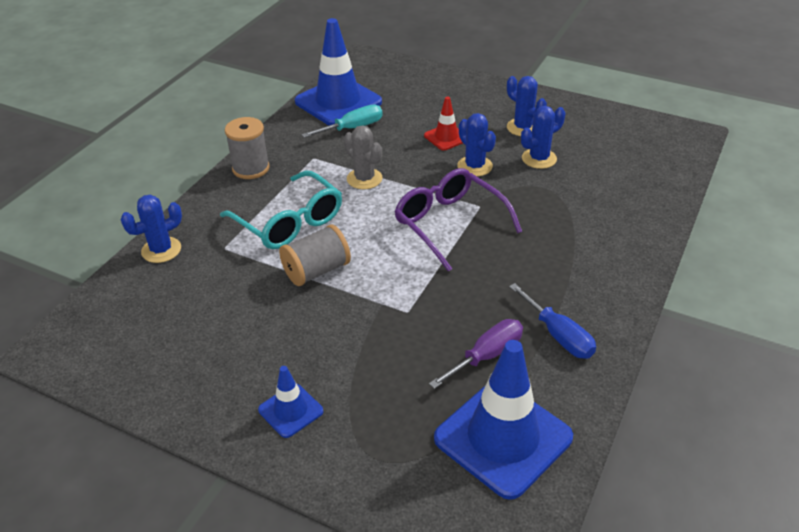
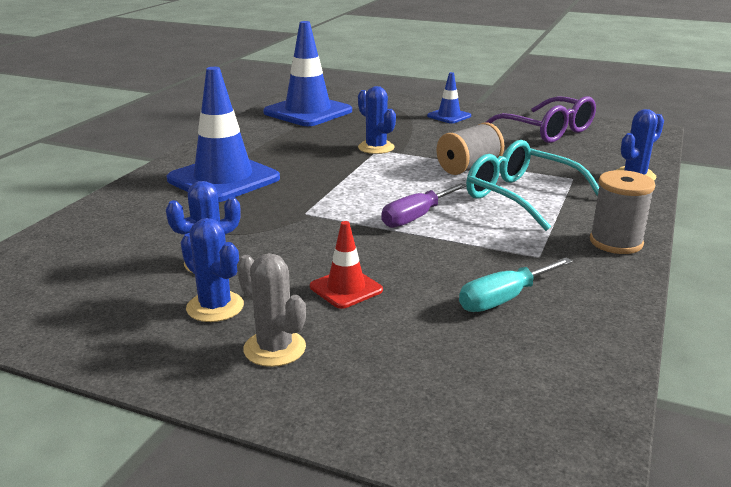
camera: 175 degrees right, 15 degrees down
blue traffic cone [295,18,382,125] -> blue traffic cone moved to [167,67,280,202]
grey cactus [344,125,382,189] -> grey cactus moved to [237,253,306,367]
purple glasses [394,168,522,272] -> purple glasses moved to [486,96,596,143]
purple screwdriver [429,319,523,389] -> purple screwdriver moved to [381,183,466,228]
blue cactus [457,113,496,176] -> blue cactus moved to [358,86,396,154]
blue screwdriver [509,283,596,359] -> none

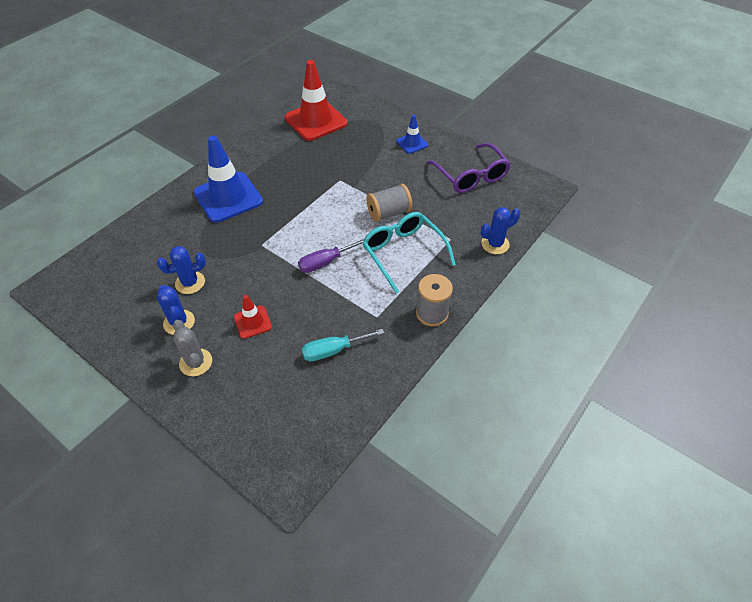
camera: 15 degrees right, 25 degrees up
blue traffic cone [263,21,352,126] -> red traffic cone [285,60,347,141]
blue cactus [358,86,396,154] -> none

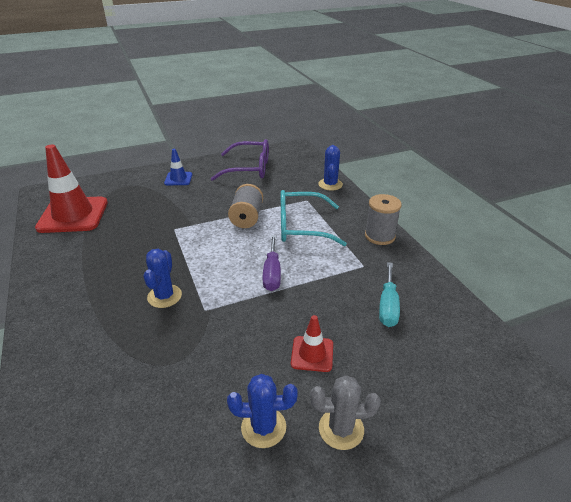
camera: 60 degrees left, 15 degrees down
blue cactus [157,246,206,294] -> blue cactus moved to [144,249,182,308]
blue traffic cone [194,135,263,223] -> none

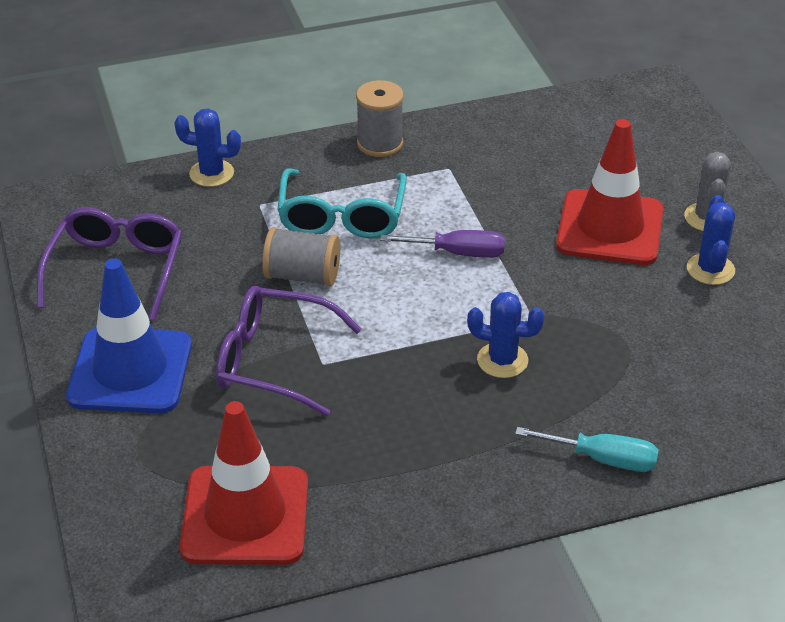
camera: 85 degrees left, 5 degrees up
blue traffic cone [164,149,192,185] -> blue traffic cone [66,258,192,413], size x2.04
red traffic cone [291,315,333,372] -> red traffic cone [556,119,664,265], size x2.04
turquoise screwdriver [379,262,400,327] -> turquoise screwdriver moved to [515,427,659,472]
none -> purple glasses [216,286,362,416]

